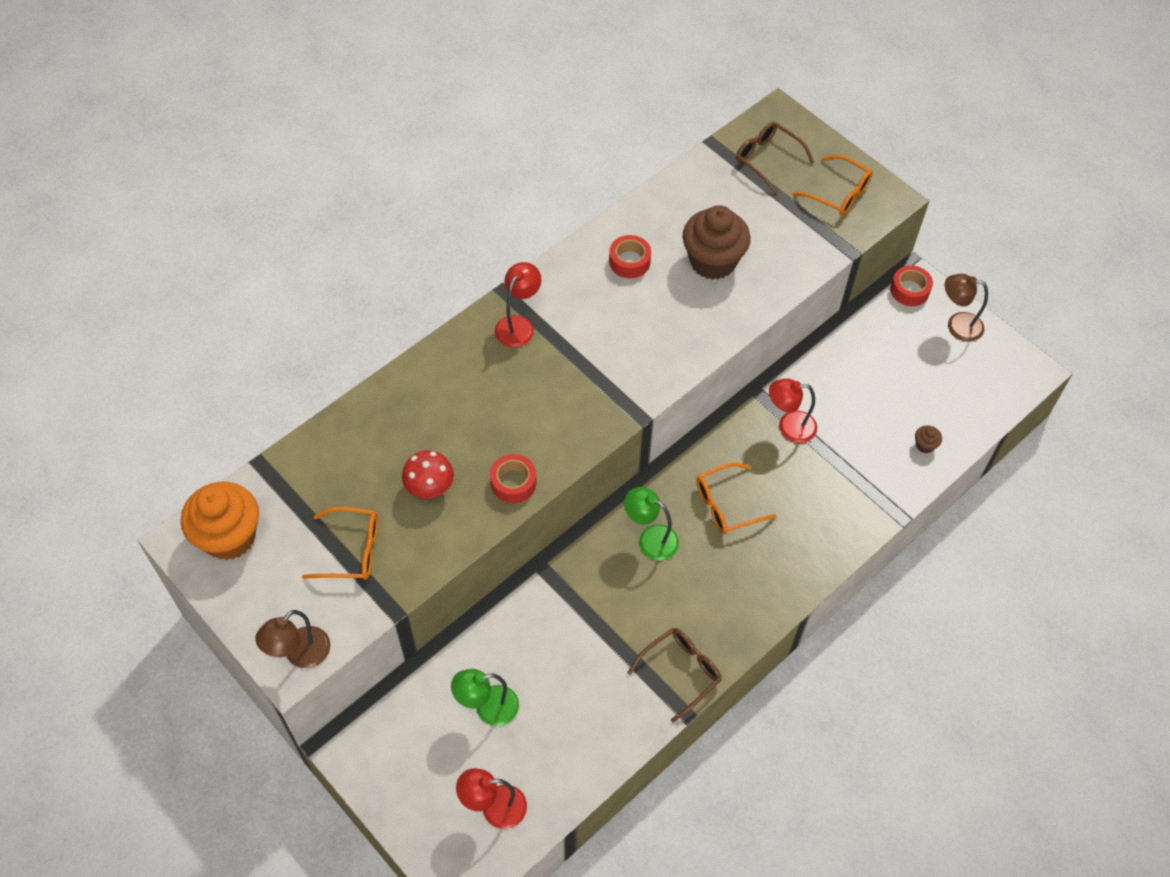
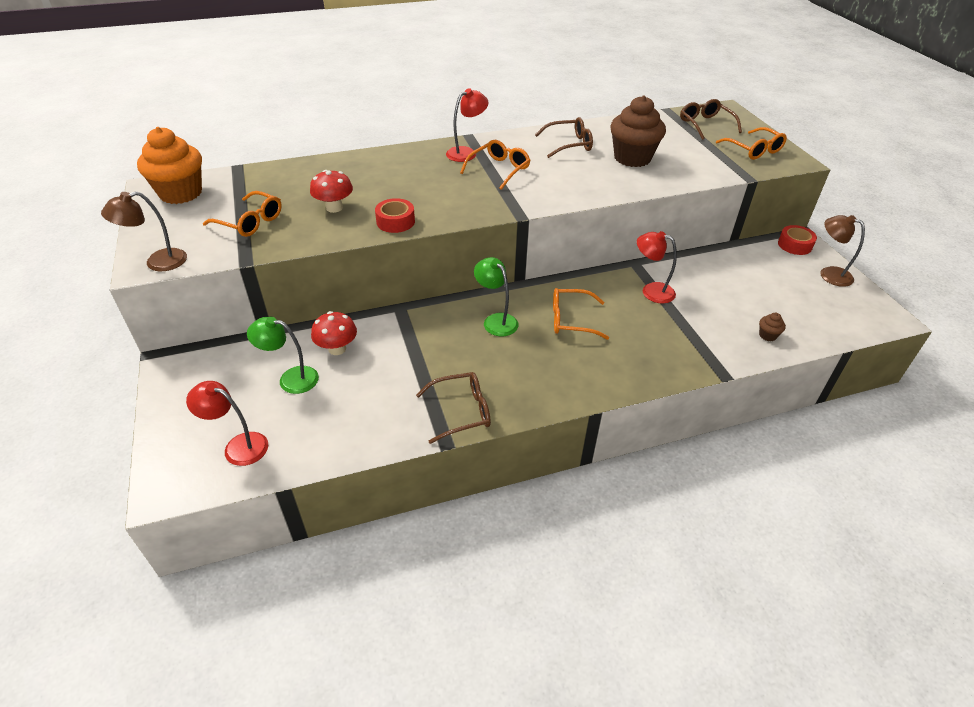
camera: 25 degrees right, 15 degrees down
red tape [609,235,651,278] -> brown glasses [535,117,593,158]
none -> red mushroom [311,311,357,355]
none -> orange glasses [460,140,530,190]

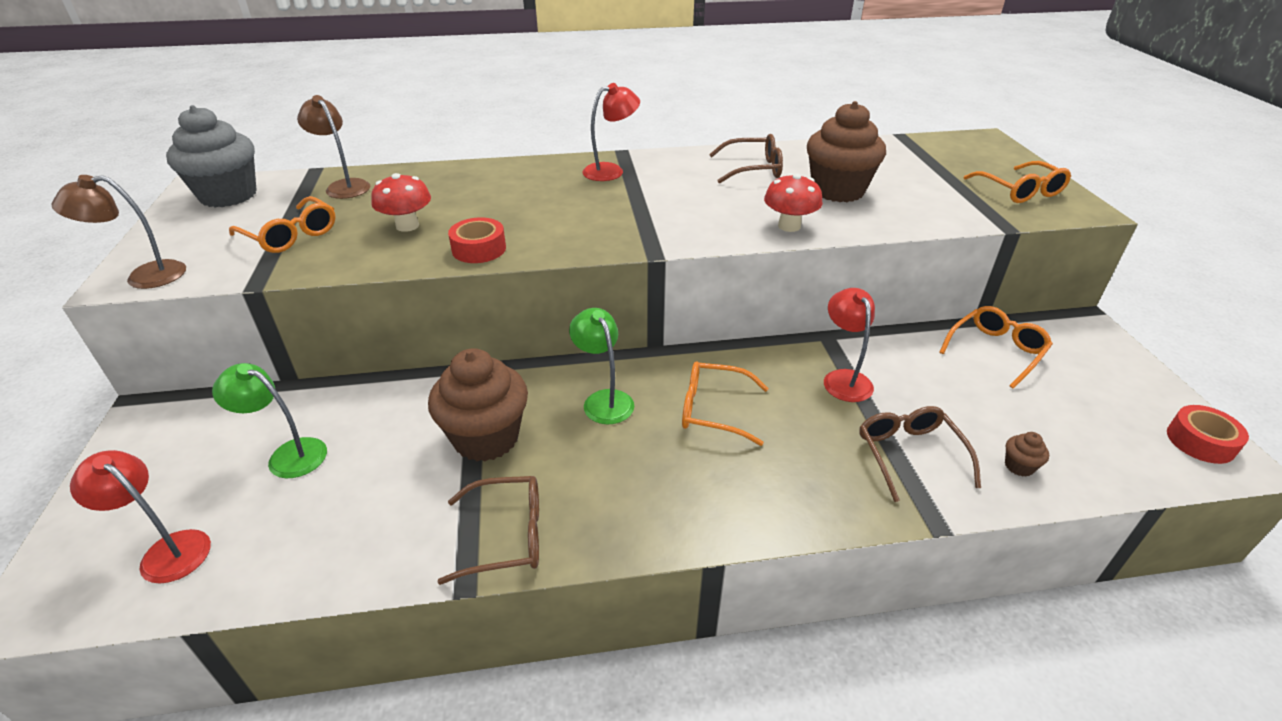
camera: 10 degrees right, 5 degrees down
orange cupcake [137,127,202,204] -> grey cupcake [166,105,257,208]
red mushroom [311,311,357,355] -> red mushroom moved to [764,173,823,232]
orange glasses [460,140,530,190] -> orange glasses moved to [940,306,1053,389]
red lamp [637,231,677,303] -> red lamp turned 45 degrees clockwise [824,288,875,402]
brown glasses [680,99,742,140] -> brown glasses moved to [859,406,981,502]
red tape [778,225,817,255] -> red tape moved to [1167,405,1249,464]
brown lamp [820,215,865,287] -> brown lamp moved to [297,95,370,199]
none -> brown cupcake [428,348,528,462]

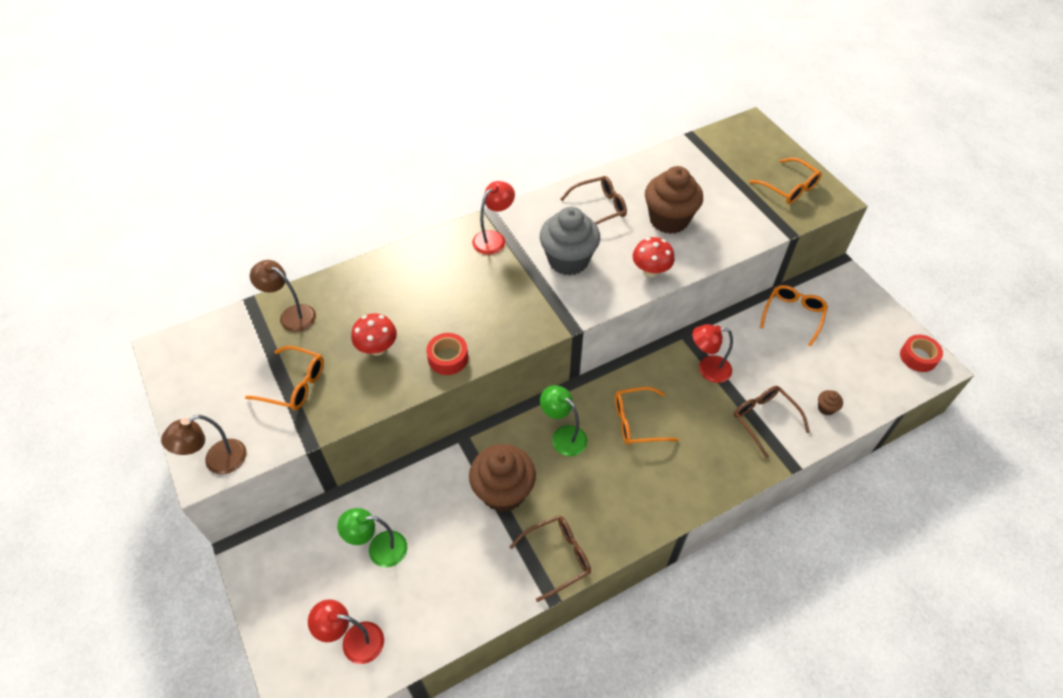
camera: 20 degrees left, 15 degrees up
grey cupcake [166,105,257,208] -> grey cupcake moved to [540,207,600,276]
red lamp [824,288,875,402] -> red lamp turned 60 degrees counterclockwise [692,324,733,383]

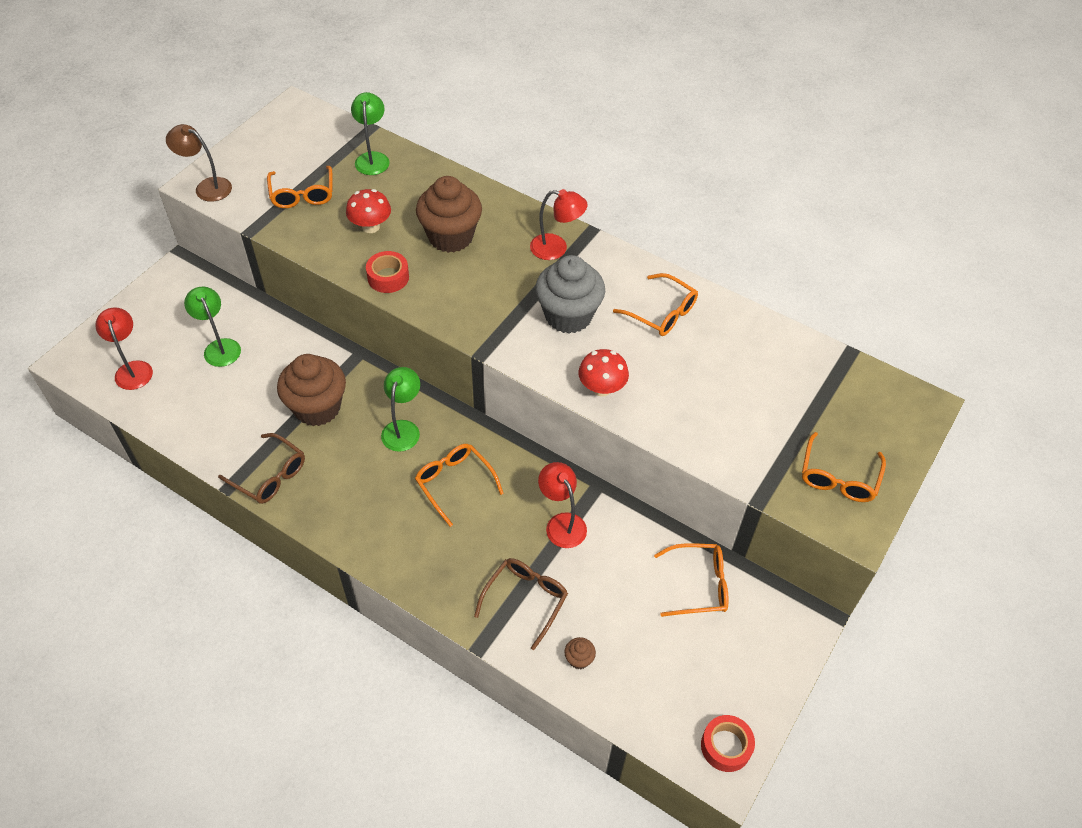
camera: 60 degrees right, 0 degrees up
brown lamp [250,260,316,332] -> green lamp [351,92,390,175]
brown glasses [560,176,627,225] -> orange glasses [613,273,698,336]
brown cupcake [645,166,703,234] -> brown cupcake moved to [416,176,482,253]

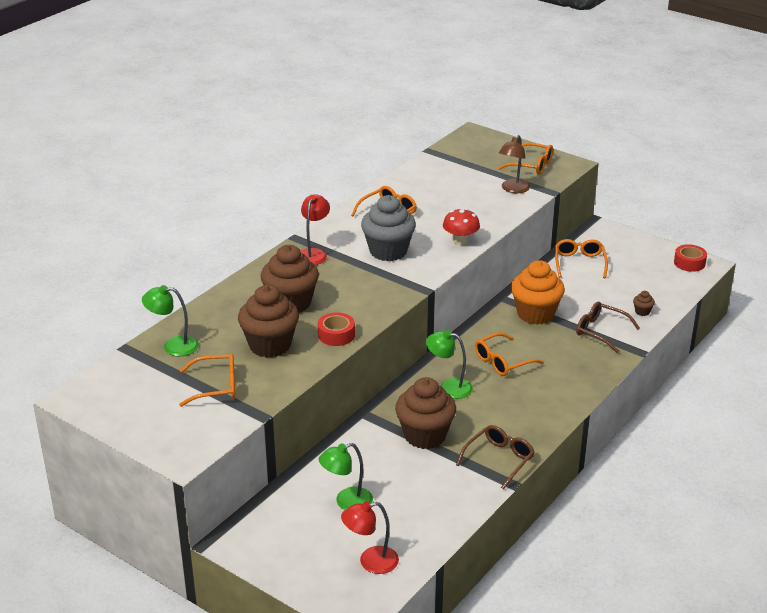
camera: 85 degrees left, 20 degrees down
brown lamp [166,124,232,202] -> brown lamp moved to [499,135,530,193]
red mushroom [346,189,391,233] -> brown cupcake [238,285,299,358]
red lamp [538,462,587,548] -> orange cupcake [511,260,565,325]

